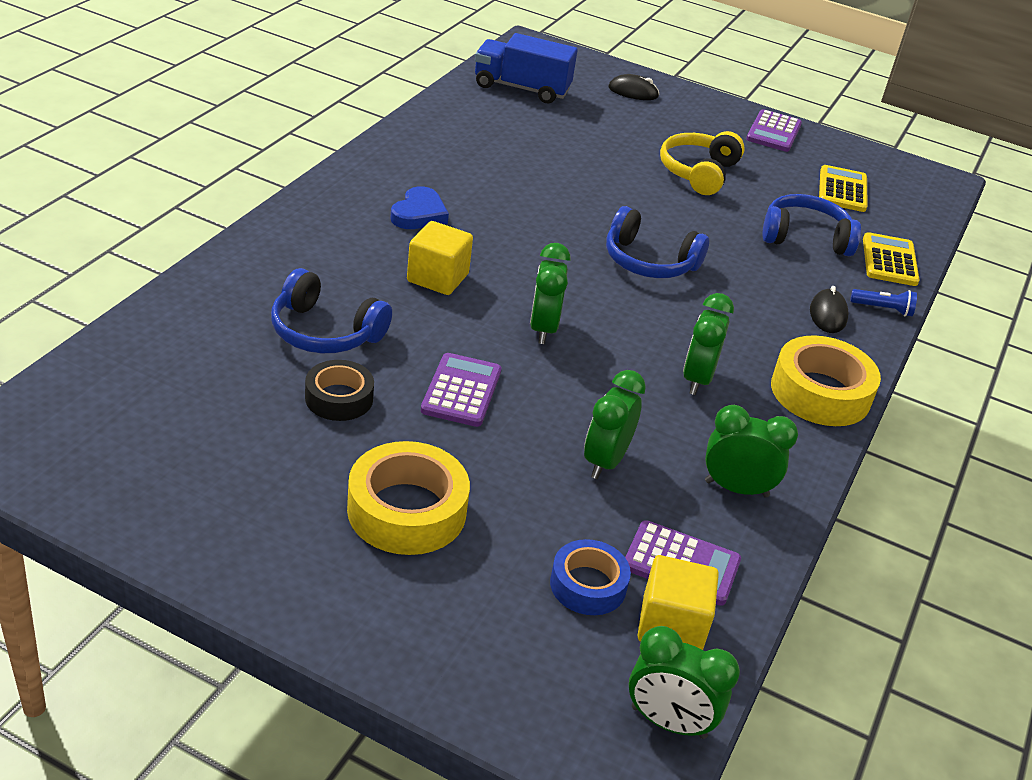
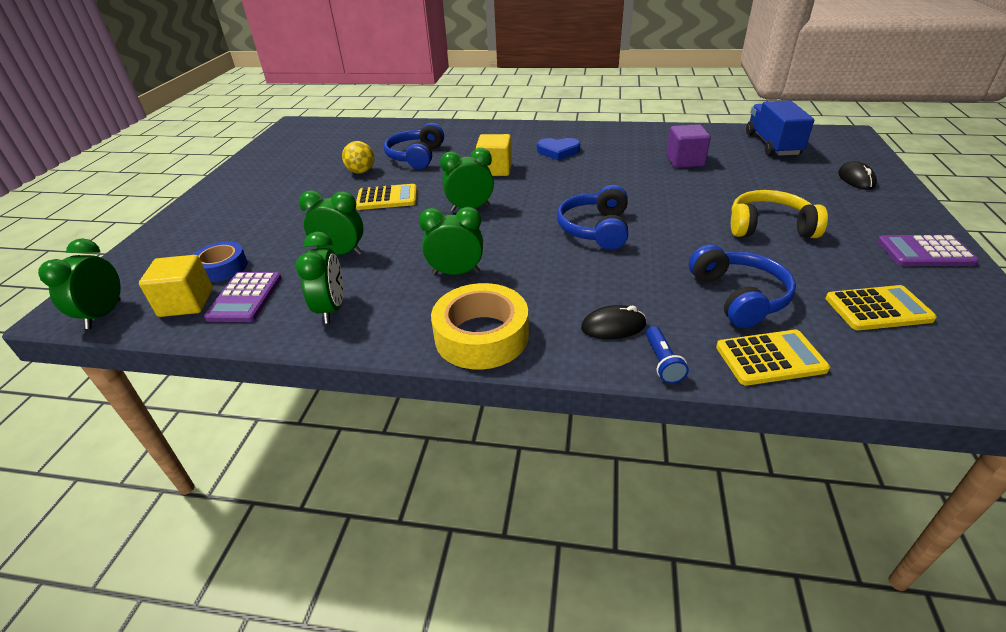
camera: 80 degrees right, 0 degrees up
black tape [305,360,374,421] -> yellow ball [342,141,374,174]
yellow tape [347,441,470,555] -> none
purple calculator [421,353,502,427] -> yellow calculator [356,184,417,210]
none -> purple cube [666,124,711,168]

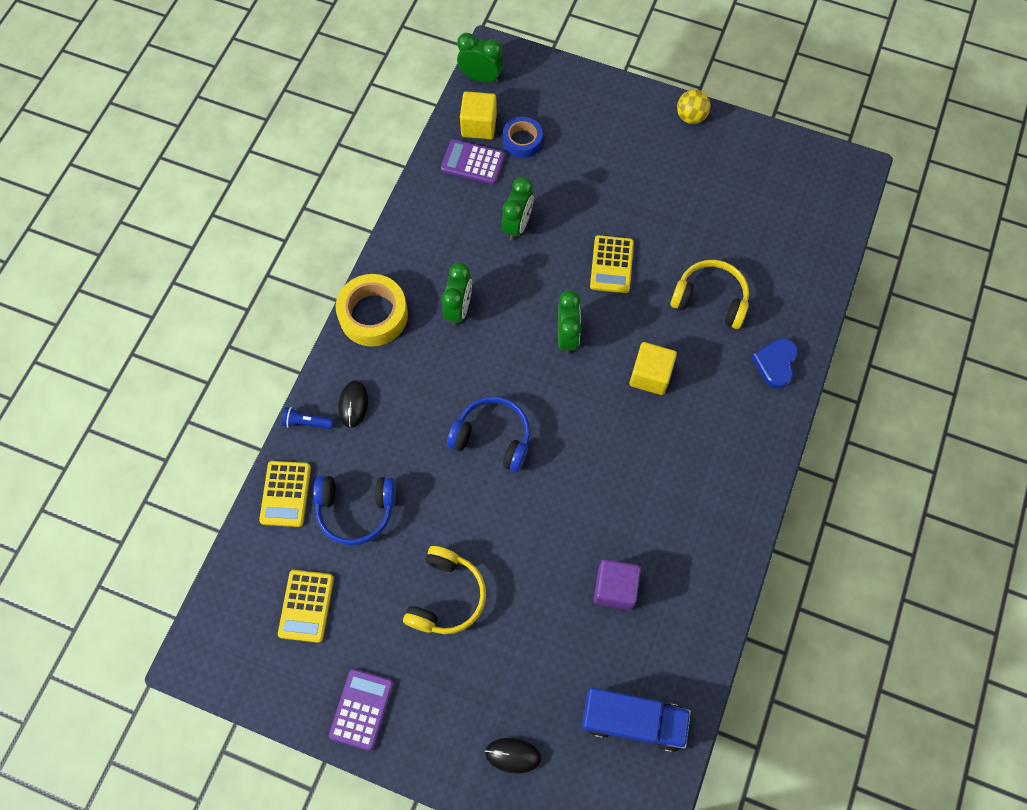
camera: 100 degrees right, 30 degrees up
green clock [296,231,343,324] -> none
yellow ball [342,141,374,174] -> yellow ball moved to [677,90,710,124]
blue headphones [384,123,444,169] -> yellow headphones [670,260,749,329]
blue heart [537,138,580,160] -> blue heart moved to [751,338,798,389]

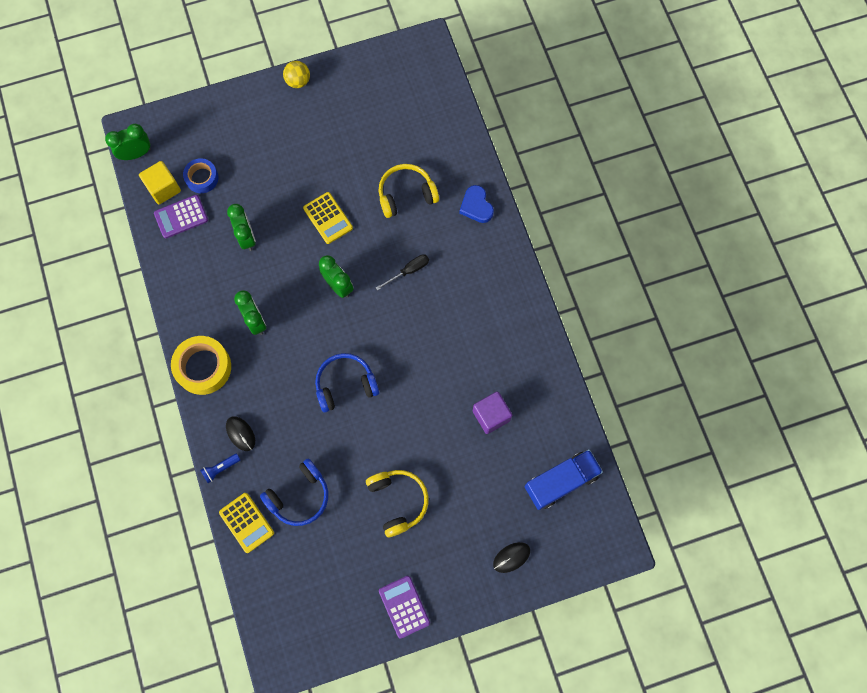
camera: 40 degrees left, 5 degrees up
yellow calculator [278,570,334,643] -> none
yellow cube [630,342,677,395] -> black screwdriver [376,254,429,291]

